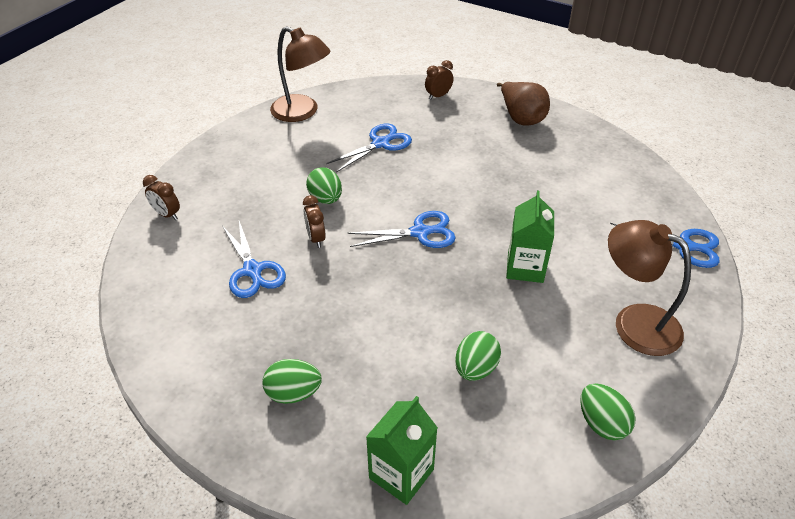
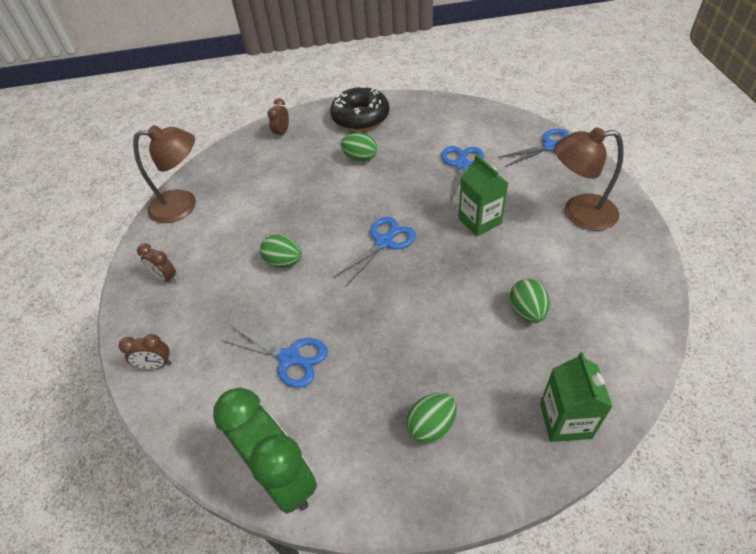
camera: 35 degrees left, 5 degrees up
brown clock [303,195,326,248] -> brown clock moved to [137,243,176,284]
blue scissors [326,124,412,172] -> blue scissors moved to [441,146,484,202]
brown pear [497,82,550,126] -> black donut [330,86,389,131]
green egg [580,383,636,440] -> green egg moved to [341,133,377,162]
none -> green clock [213,388,317,514]

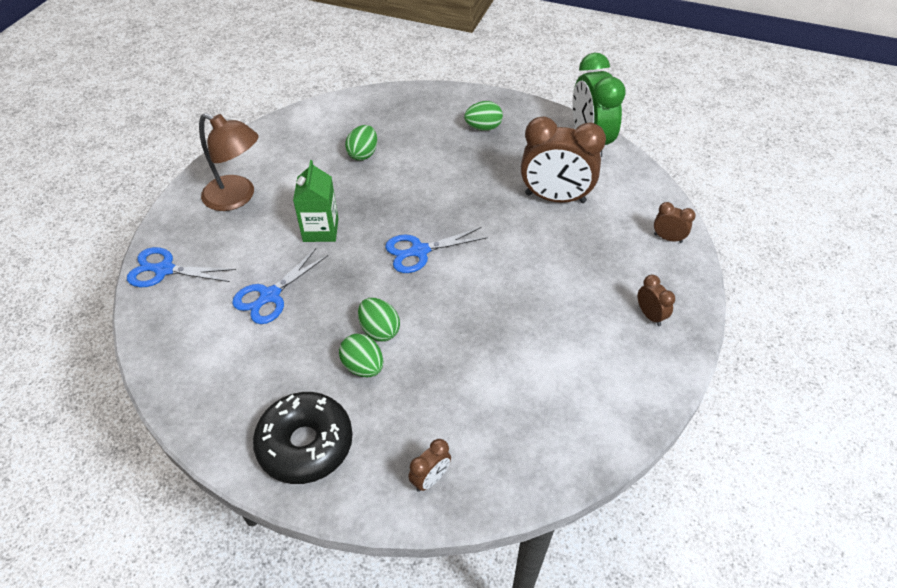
camera: 155 degrees left, 0 degrees up
brown lamp [133,125,196,223] -> none
blue scissors [221,326,328,388] -> brown clock [521,116,606,203]
green egg [260,235,302,268] -> green egg moved to [358,298,400,342]
green carton [540,352,613,442] -> none

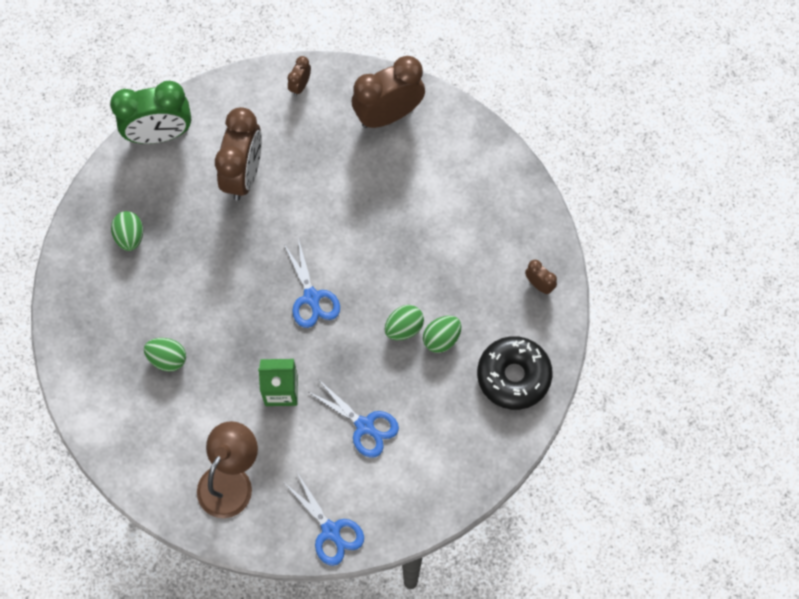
camera: 90 degrees left, 20 degrees up
blue scissors [127,247,236,287] -> blue scissors turned 45 degrees counterclockwise [286,474,364,566]
brown clock [638,275,675,326] -> brown clock [352,56,425,128], size x2.23

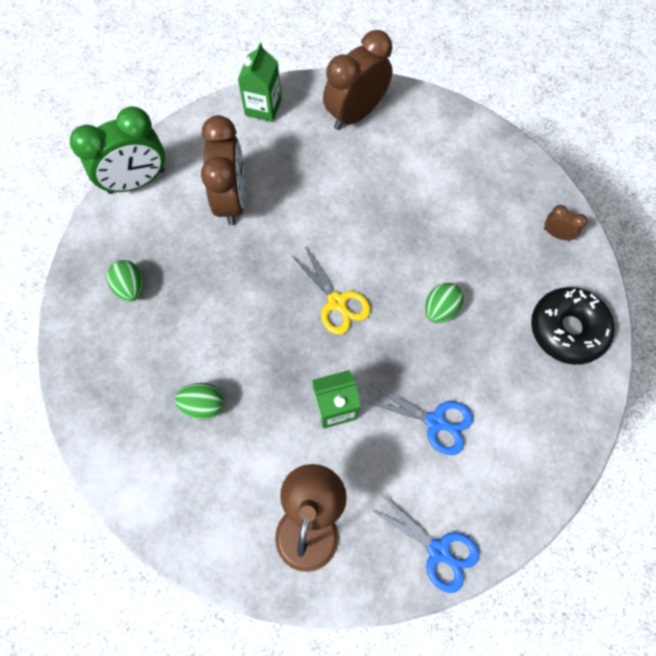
camera: 15 degrees left, 0 degrees up
blue scissors [284,238,340,328] -> yellow scissors [291,247,371,335]
brown clock [287,56,311,96] -> green carton [238,43,282,122]
green egg [423,316,461,353] -> none

